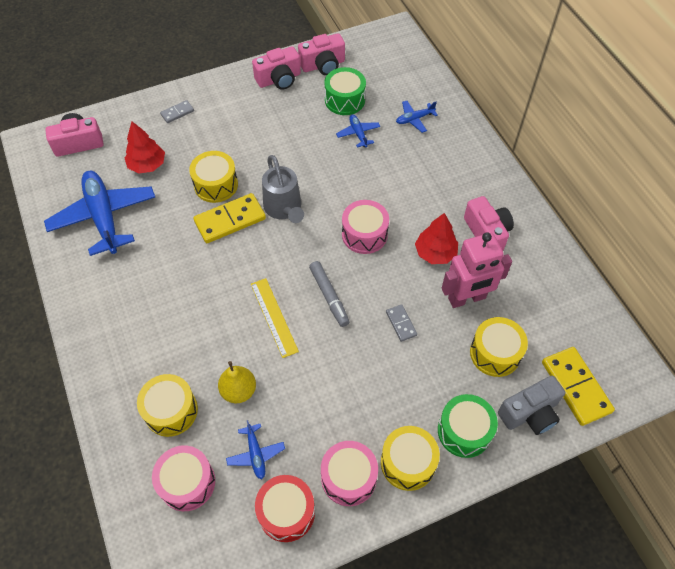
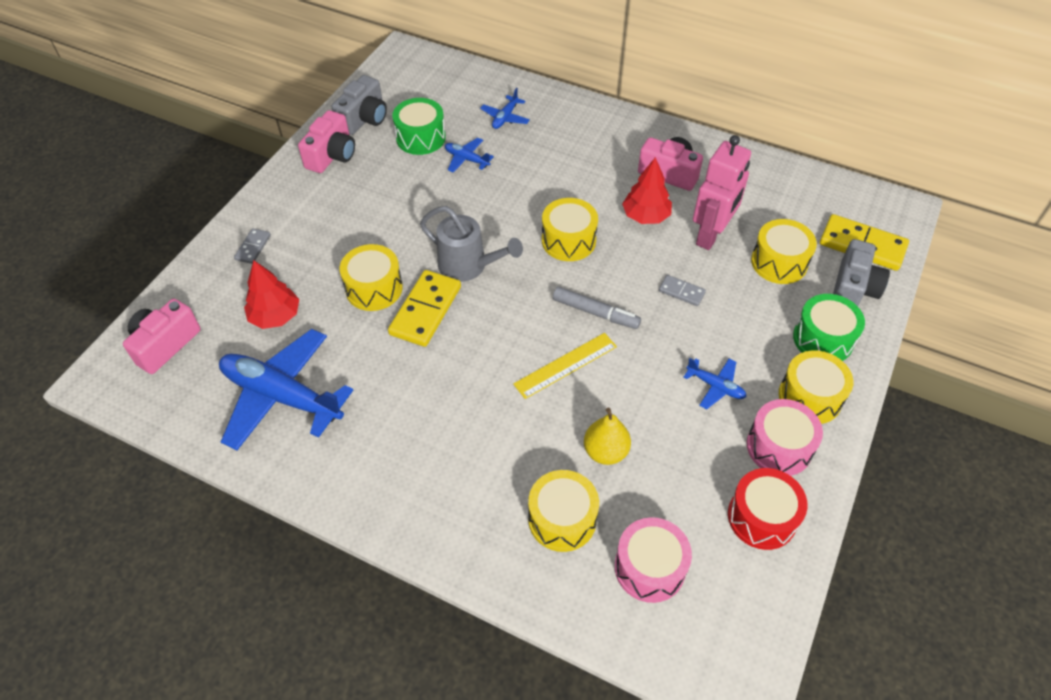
camera: 40 degrees left, 5 degrees down
blue plane [226,420,285,479] -> blue plane moved to [684,358,746,409]
yellow ruler [251,278,299,358] -> yellow ruler turned 60 degrees counterclockwise [513,333,617,399]
pink camera [298,33,345,75] -> grey camera [332,75,387,135]
pink drum [342,200,389,254] -> yellow drum [542,198,598,261]

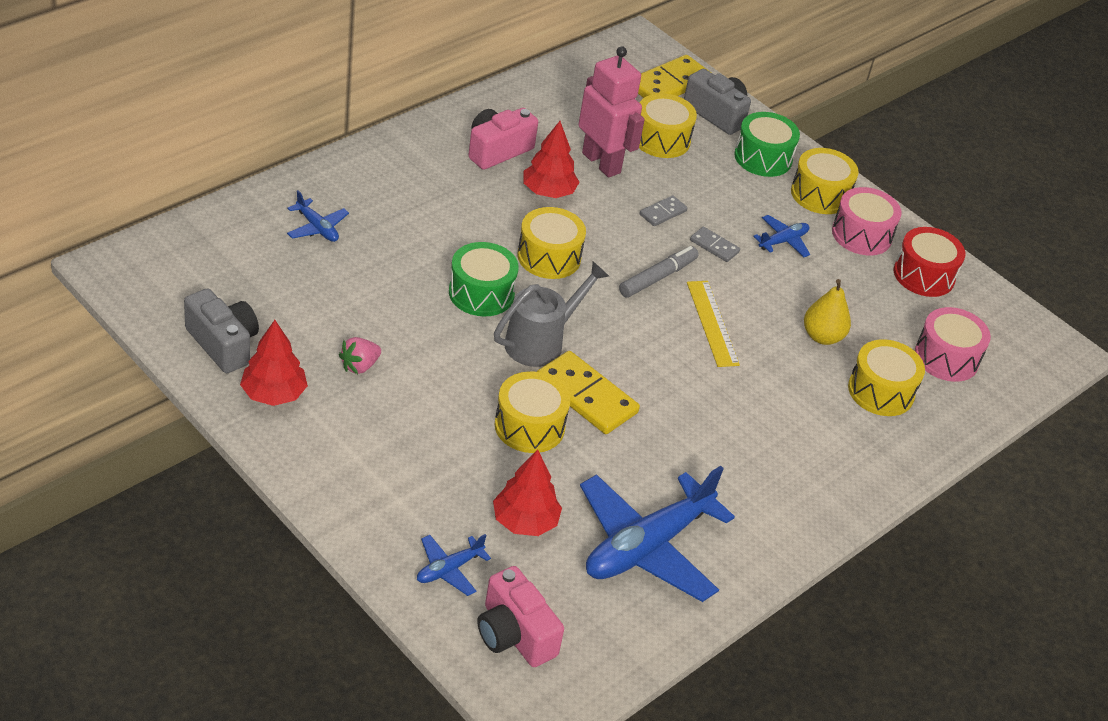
camera: 75 degrees left, 10 degrees down
grey domino [234,228,271,264] -> grey domino moved to [690,227,740,262]
pink camera [298,110,355,173] -> red tree [240,320,308,406]
green drum [392,98,446,155] -> green drum moved to [449,242,519,316]
blue plane [445,138,494,173] -> blue plane moved to [417,534,491,596]
none -> pink strawberry [339,337,381,374]

